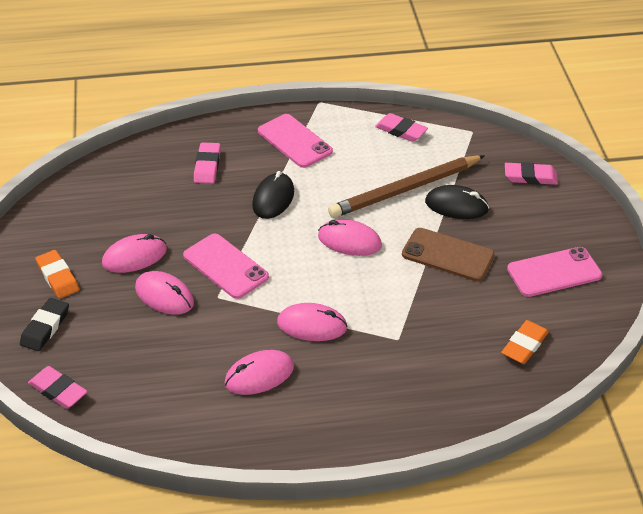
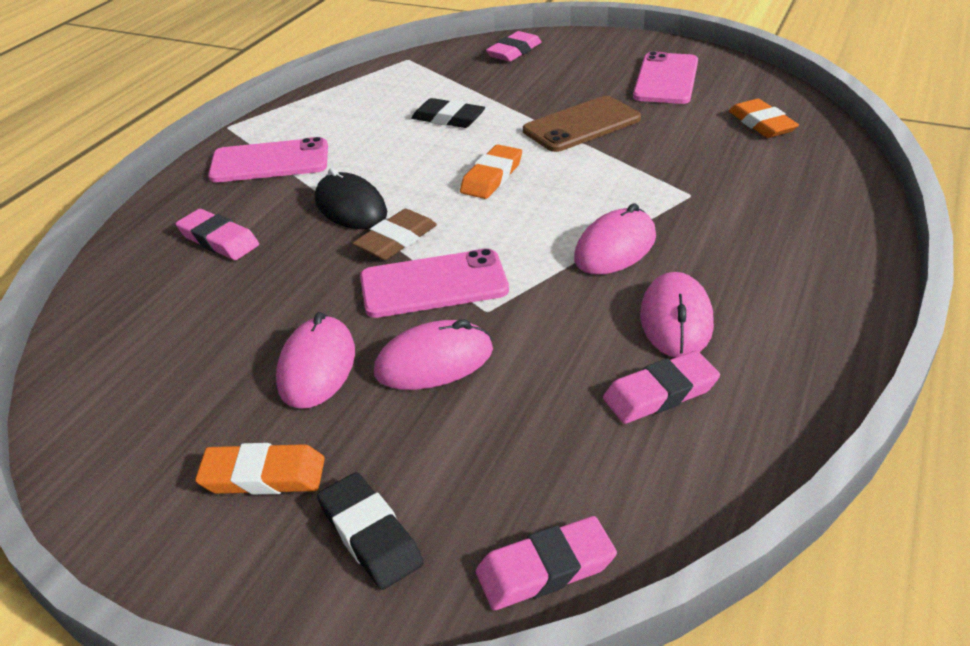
camera: 55 degrees left, 5 degrees down
pink mouse [318,219,382,256] -> orange eraser [460,145,522,199]
brown pencil [328,155,485,218] -> black eraser [411,98,485,128]
pink eraser [375,113,428,142] -> pink eraser moved to [603,351,720,424]
black mouse [425,185,489,219] -> none
none -> brown eraser [352,209,437,260]

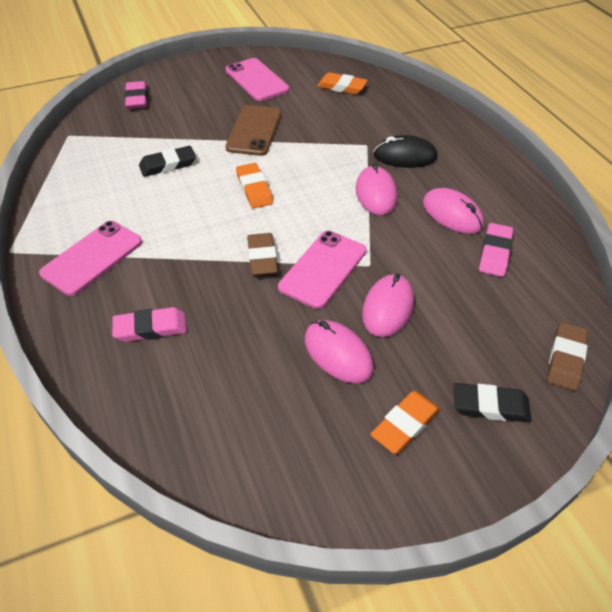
camera: 50 degrees left, 10 degrees up
black mouse [315,168,387,229] -> black mouse moved to [374,135,438,168]
pink eraser [476,516,617,611] -> brown eraser [547,322,588,391]

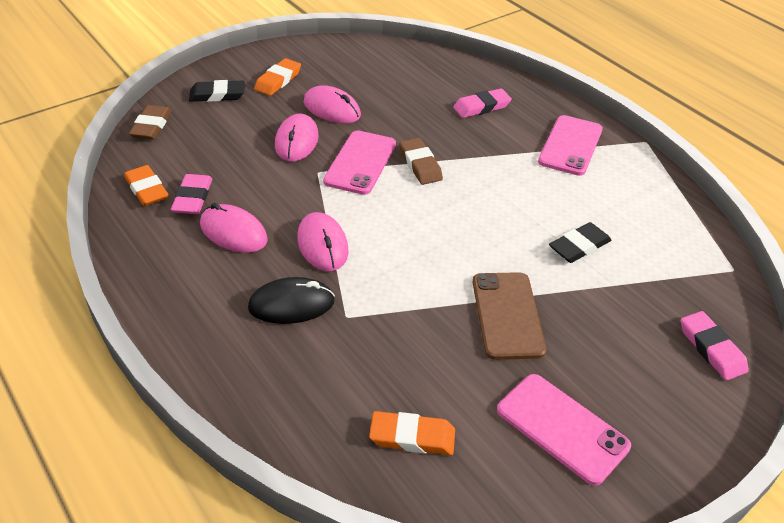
camera: 165 degrees right, 5 degrees down
orange eraser [236,163,273,208] -> orange eraser moved to [124,165,169,206]

